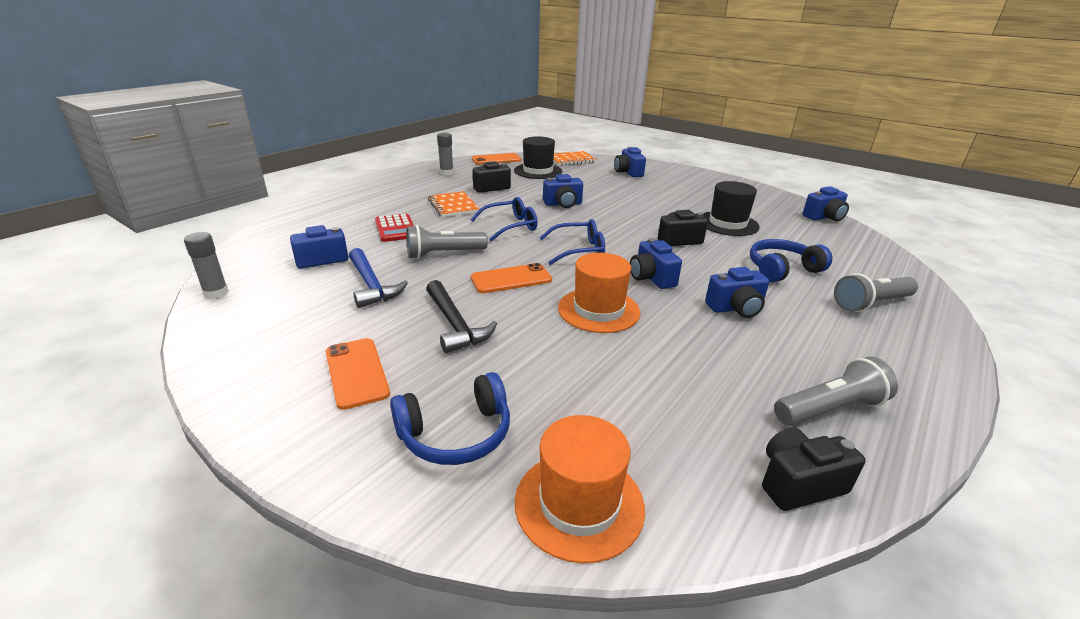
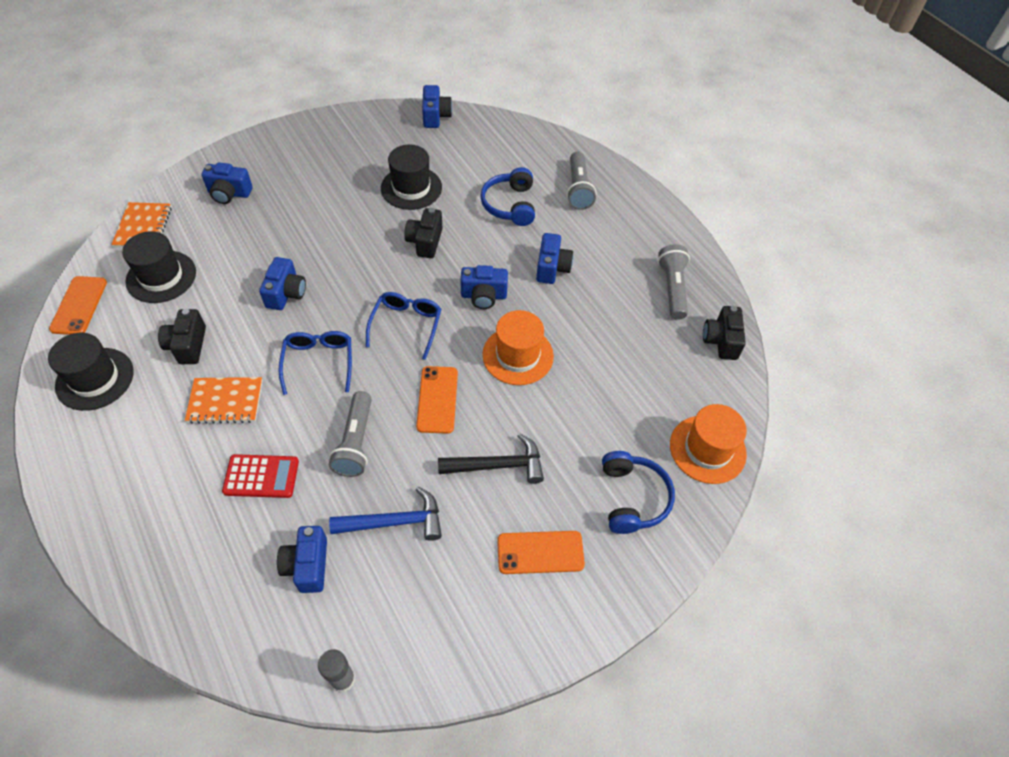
camera: 70 degrees left, 25 degrees up
grey glue stick [437,133,454,175] -> black hat [48,333,134,411]

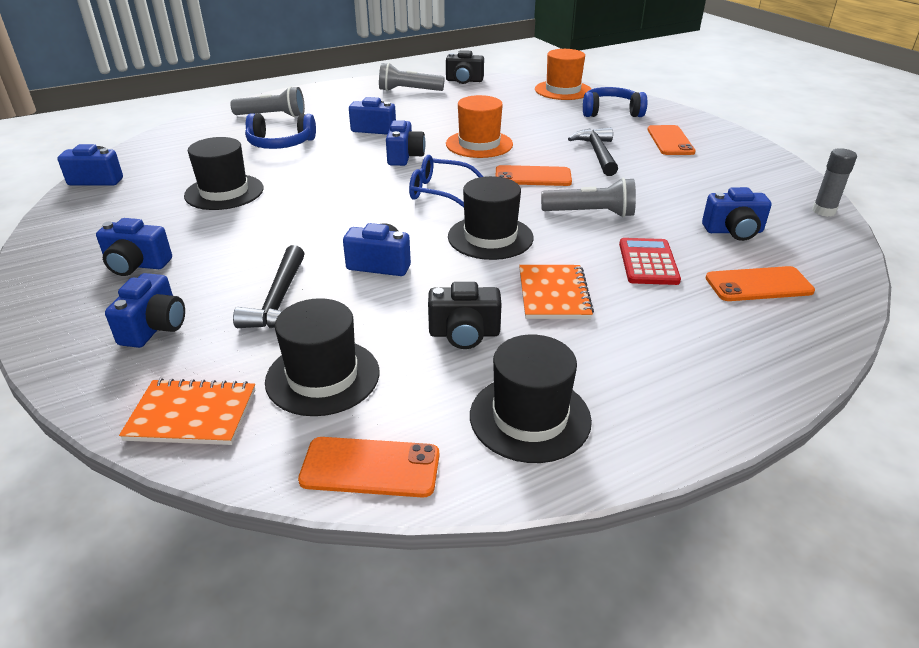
camera: 85 degrees left, 20 degrees down
blue glasses [279,331,352,395] -> black hat [448,176,534,260]
blue hammer [329,487,442,541] -> none
black camera [404,208,443,258] -> none
none -> blue camera [96,218,172,276]
none -> black hammer [233,245,305,328]
none -> orange phone [706,266,815,301]

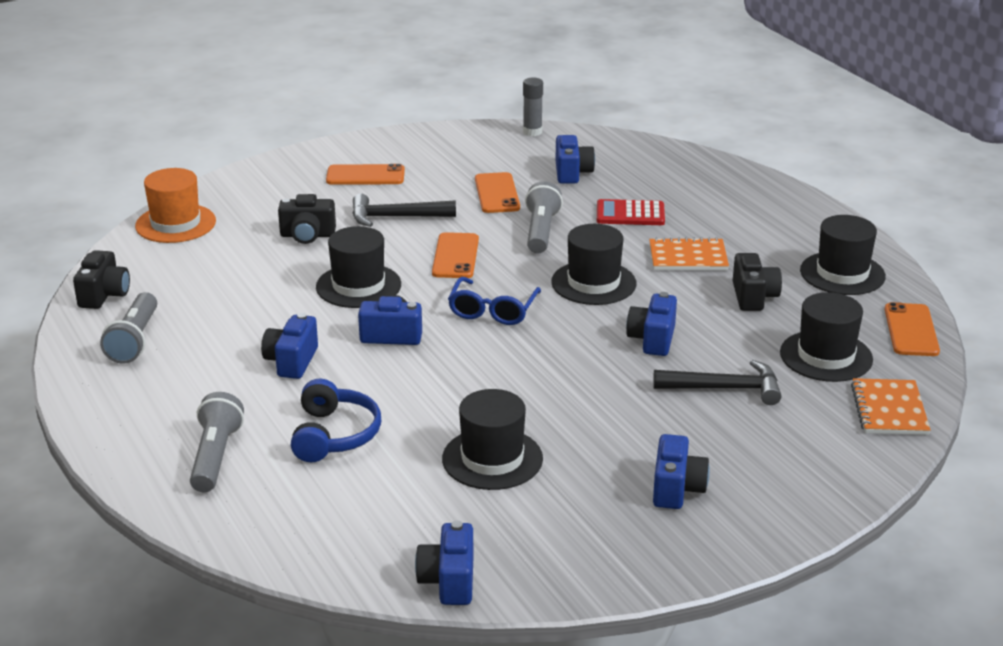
camera: 90 degrees left, 5 degrees down
blue camera [105,273,185,348] -> none
orange hat [446,95,513,158] -> black hat [316,226,401,308]
blue headphones [583,87,647,117] -> none
orange phone [706,266,815,301] -> orange phone moved to [475,172,520,213]
none -> black camera [278,194,336,244]

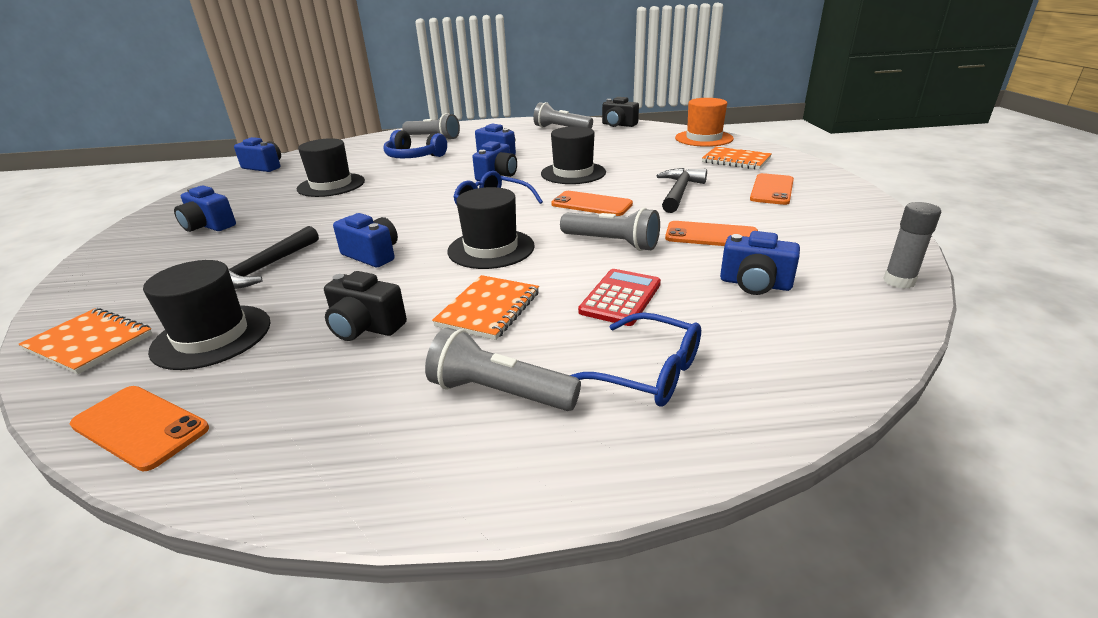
camera: 115 degrees right, 0 degrees up
black camera [278,194,336,244] -> none
black hat [800,215,886,295] -> none
none -> grey flashlight [425,328,581,411]
none -> blue glasses [570,312,701,407]
none -> orange notebook [702,147,772,170]

